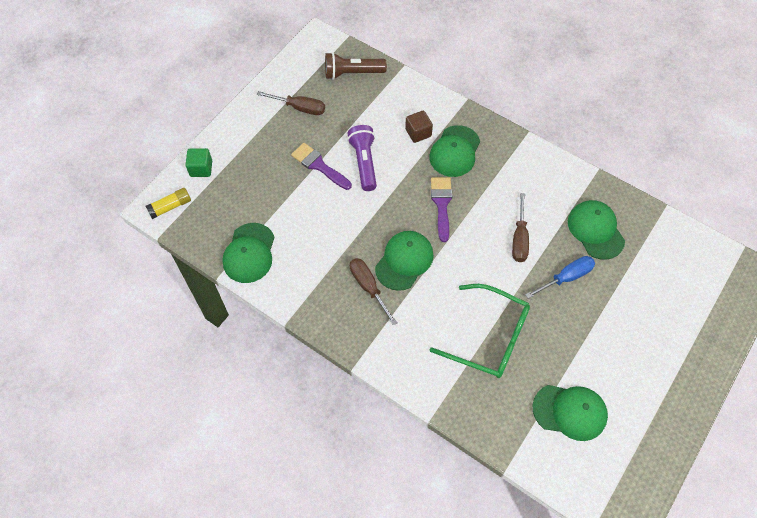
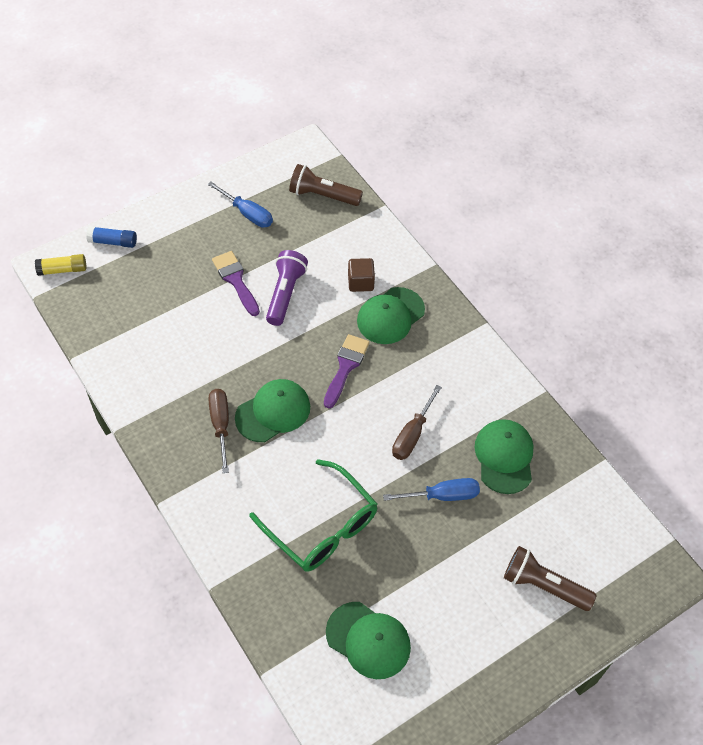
camera: 20 degrees right, 5 degrees down
green cube [185,148,212,177] -> blue glue stick [86,226,137,248]
green cap [222,223,274,283] -> none
brown screwdriver [257,91,325,115] -> blue screwdriver [207,182,273,228]
none -> brown flashlight [504,546,597,611]

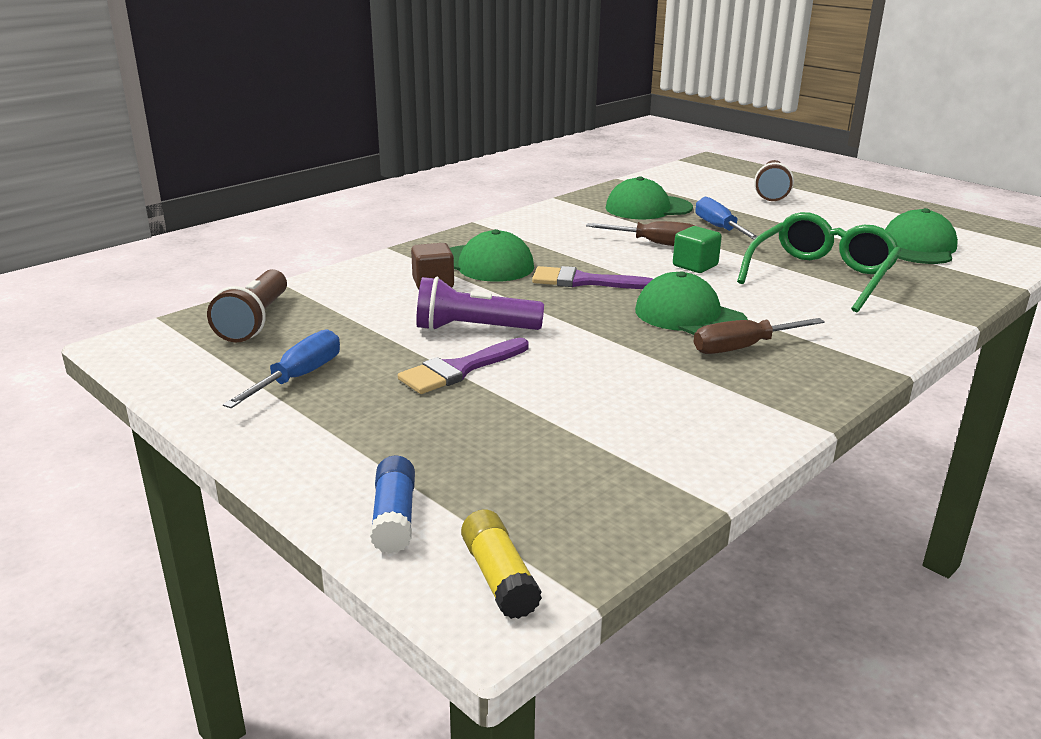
camera: 100 degrees left, 30 degrees down
none -> green cube [673,226,722,273]

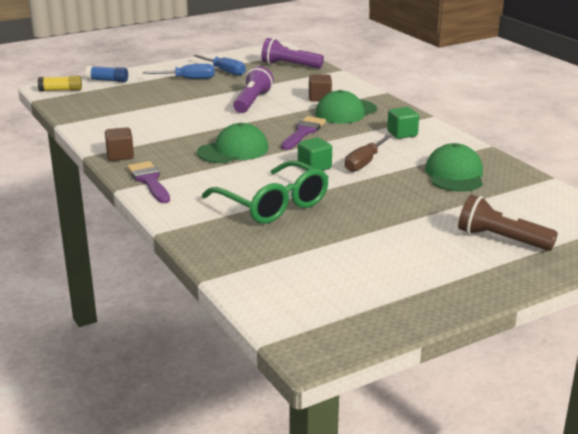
camera: 105 degrees right, 0 degrees up
brown flashlight [207,269,287,343] -> purple flashlight [261,38,324,68]
purple brush [398,338,529,394] -> purple brush moved to [127,161,170,203]
brown screwdriver [694,318,825,354] -> none
blue screwdriver [695,197,758,240] -> blue screwdriver moved to [143,64,215,79]
green cap [885,208,958,264] -> none
none -> brown cube [105,127,134,161]
none -> green cube [387,107,419,139]

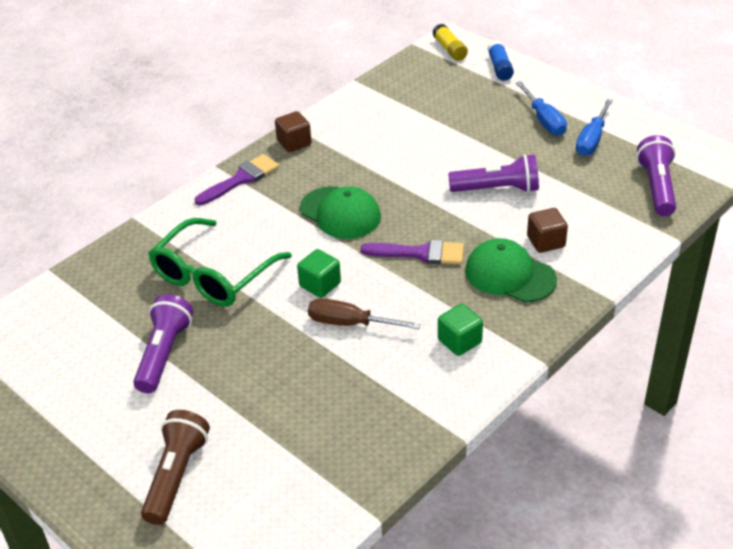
camera: 75 degrees right, 15 degrees up
green cap [425,143,483,192] -> none
none -> purple flashlight [133,294,193,393]

